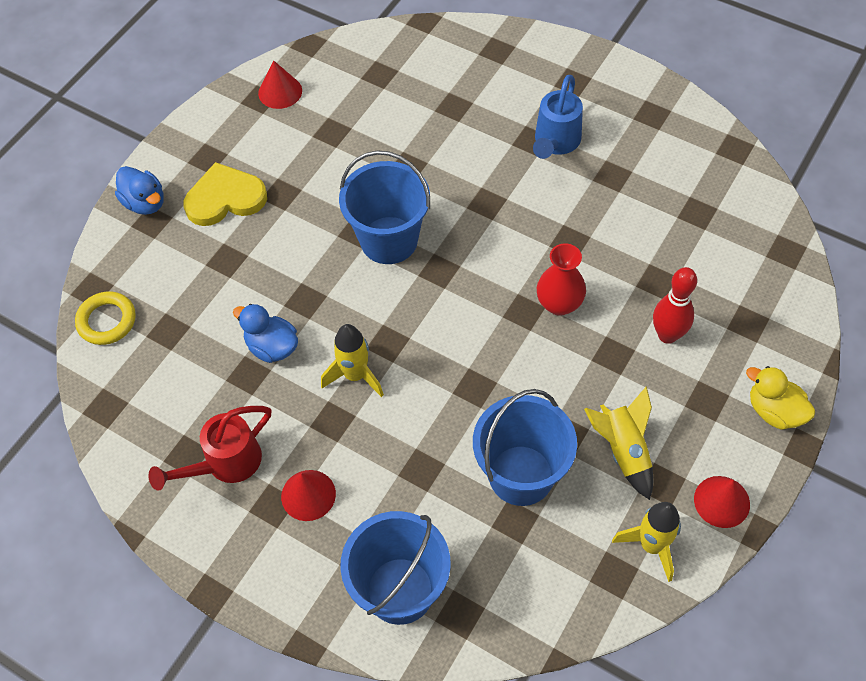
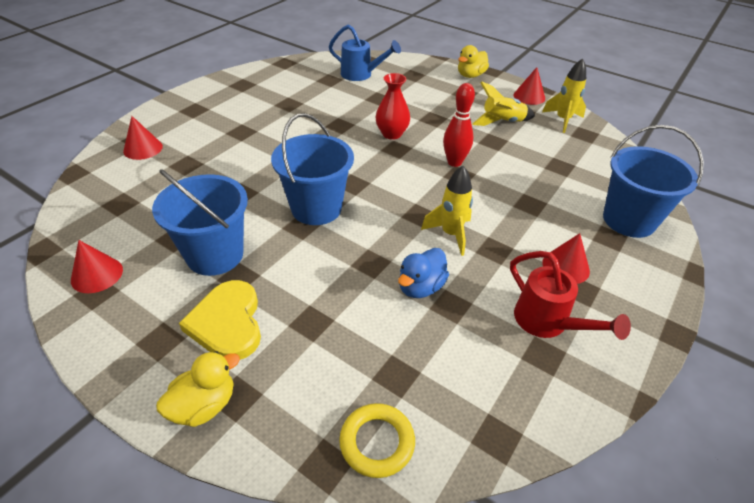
camera: 90 degrees left, 15 degrees down
blue duck [115,166,163,215] -> yellow duck [156,351,240,427]
blue bucket [473,389,577,506] -> blue bucket moved to [152,169,248,276]
blue watering can [533,75,583,159] -> blue watering can moved to [329,25,401,81]
red bowling pin [653,267,697,344] -> red bowling pin moved to [443,83,475,167]
none -> red cone [123,116,163,160]

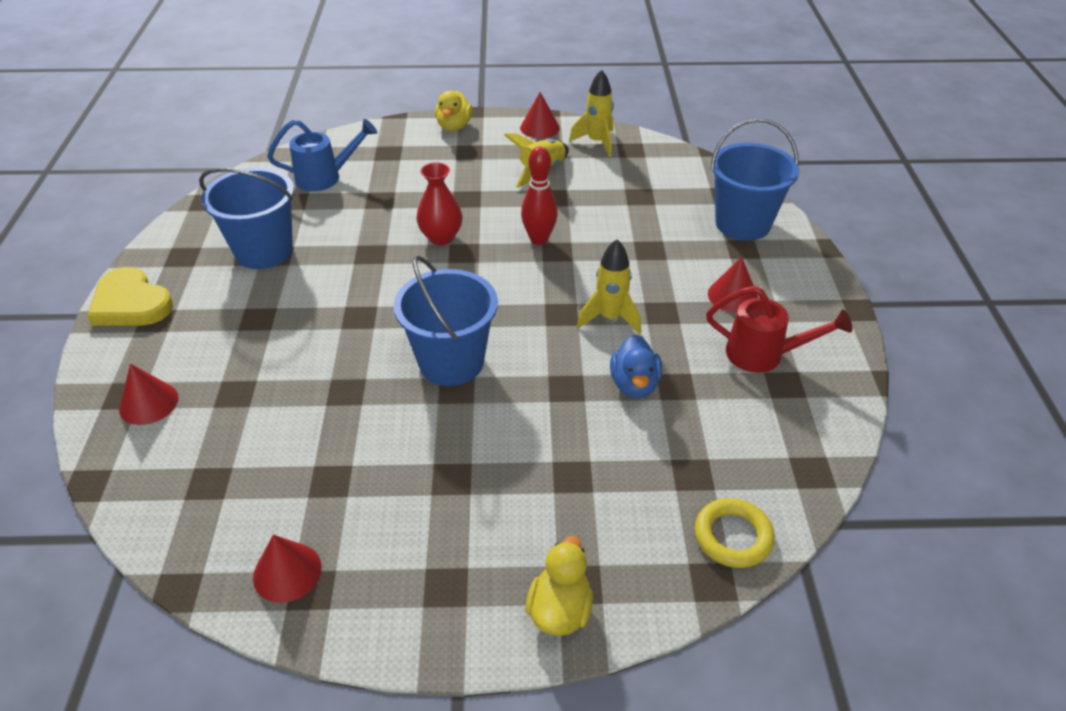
camera: 35 degrees left, 0 degrees up
blue bucket [152,169,248,276] -> blue bucket moved to [199,168,294,269]
yellow heart [179,280,261,360] -> yellow heart moved to [87,267,173,326]

